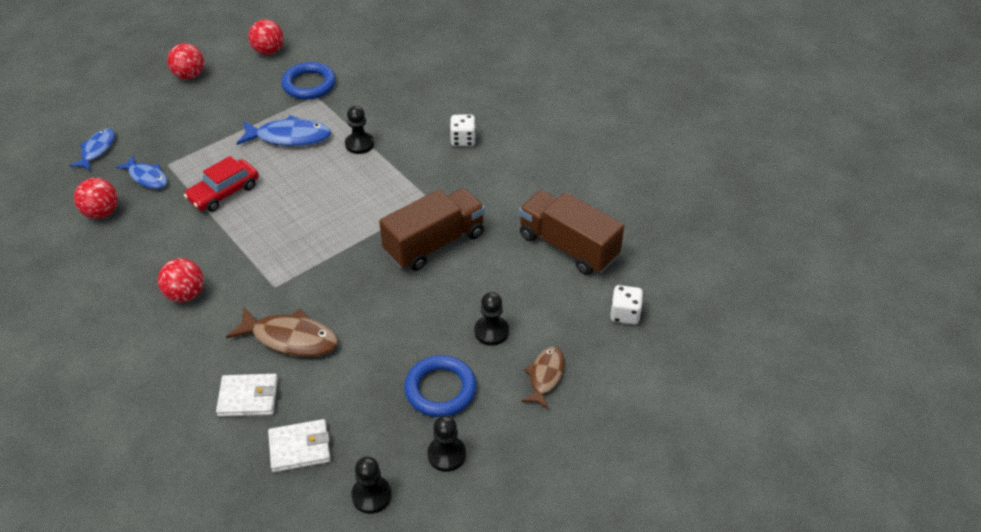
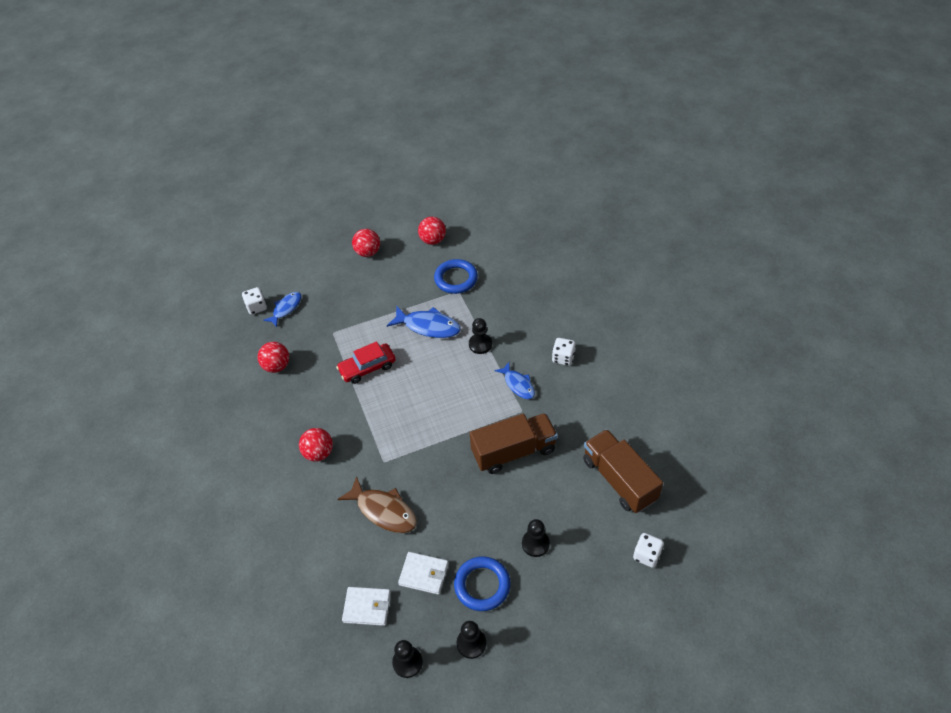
camera: 20 degrees right, 5 degrees up
blue fish [115,155,167,189] -> blue fish moved to [494,362,535,399]
white wallet [216,374,278,417] -> white wallet moved to [398,552,448,595]
brown fish [521,347,565,409] -> none
none -> white dice [242,287,267,315]

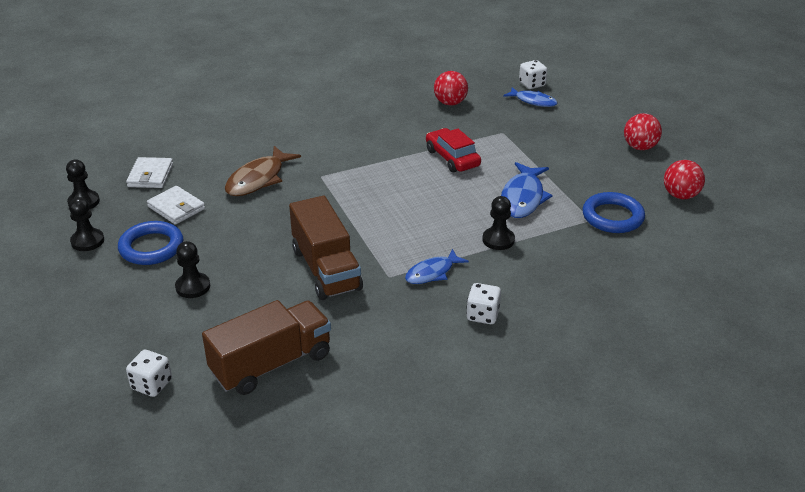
camera: 85 degrees right, 15 degrees down
red ball [299,428,333,462] -> none
white wallet [398,552,448,595] -> white wallet turned 60 degrees counterclockwise [147,186,205,225]

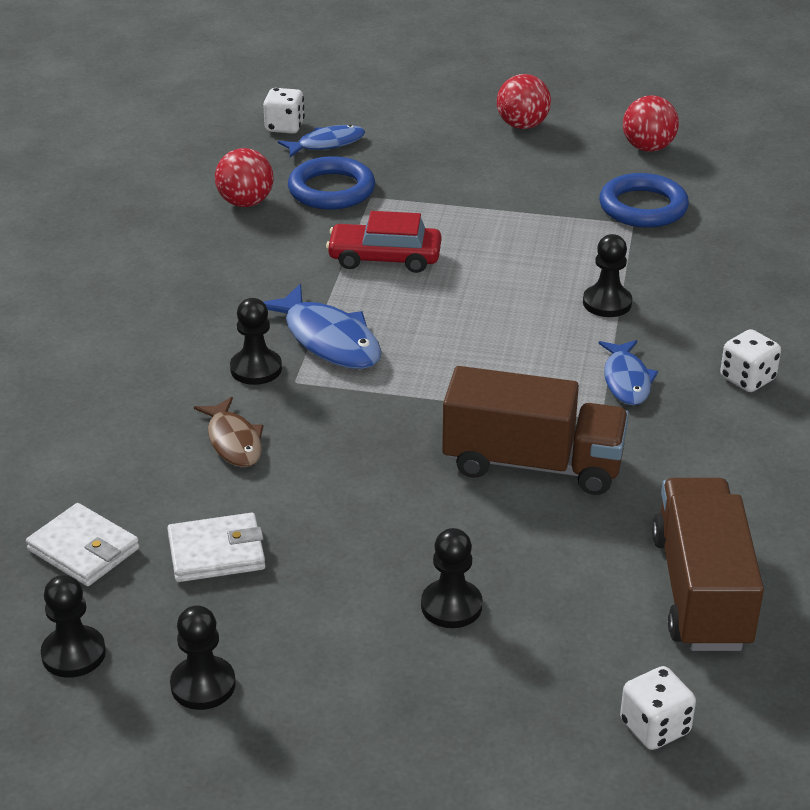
camera: 55 degrees left, 0 degrees up
blue ring [118,221,183,265] -> blue ring moved to [288,156,375,210]
brown fish [225,146,301,196] -> brown fish [194,397,264,467], size x0.65
blue fish [501,162,553,218] -> blue fish moved to [263,284,382,369]
none -> black pawn [230,298,282,385]

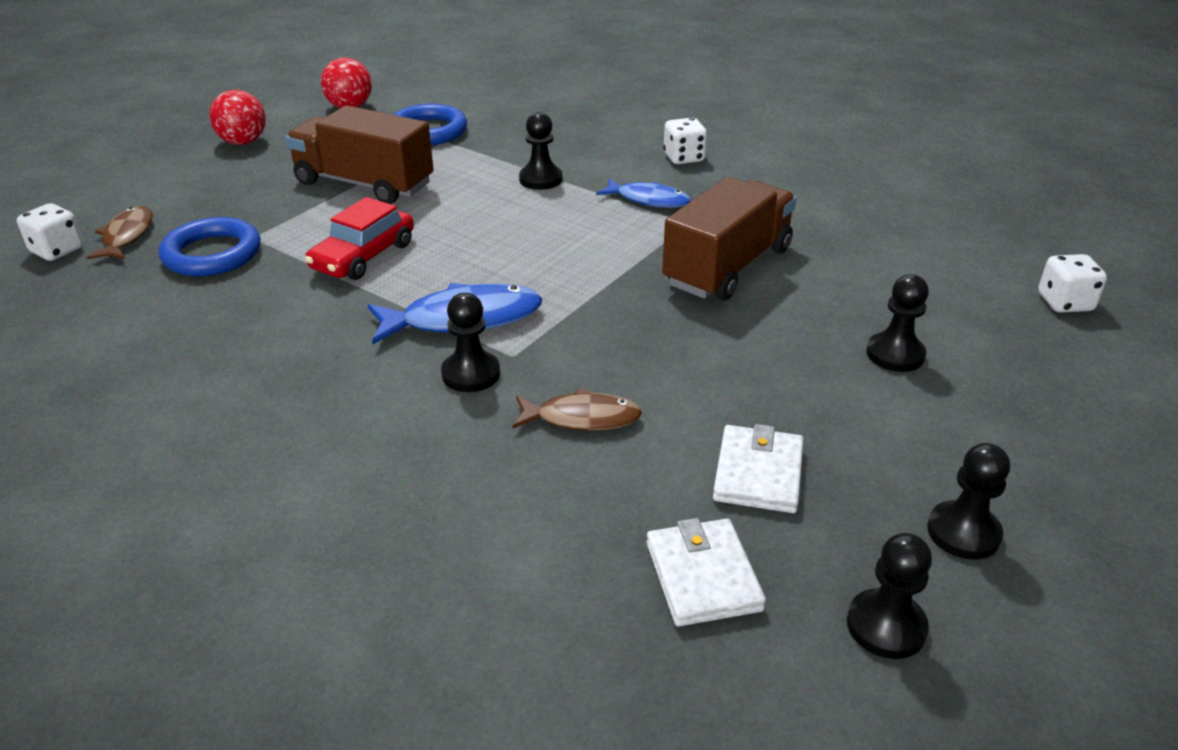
camera: 65 degrees left, 0 degrees up
white wallet [26,503,139,586] -> white wallet turned 75 degrees counterclockwise [646,518,766,626]
red ball [215,148,274,207] -> none
blue fish [278,125,365,157] -> brown fish [86,206,153,259]
brown truck [652,478,764,651] -> brown truck moved to [286,106,434,204]

